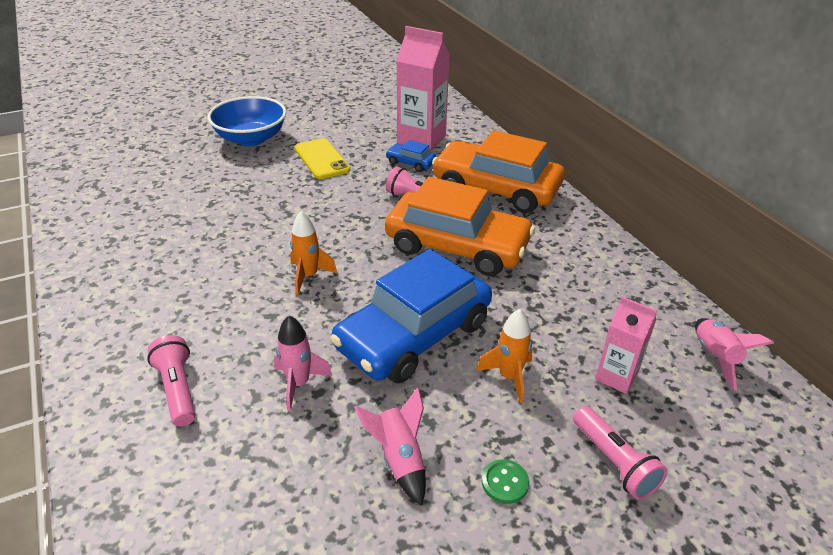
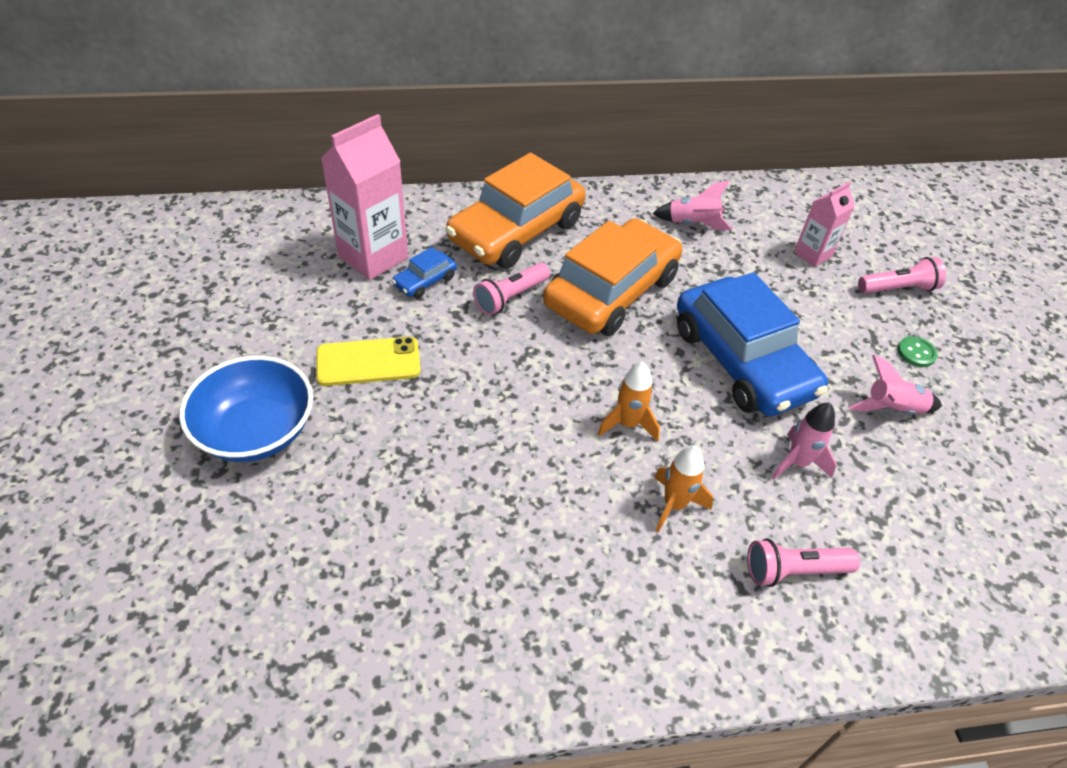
camera: 75 degrees left, 10 degrees up
orange rocket [476,309,533,403] -> orange rocket moved to [654,445,713,532]
pink rocket [695,318,774,390] -> pink rocket moved to [653,180,732,230]

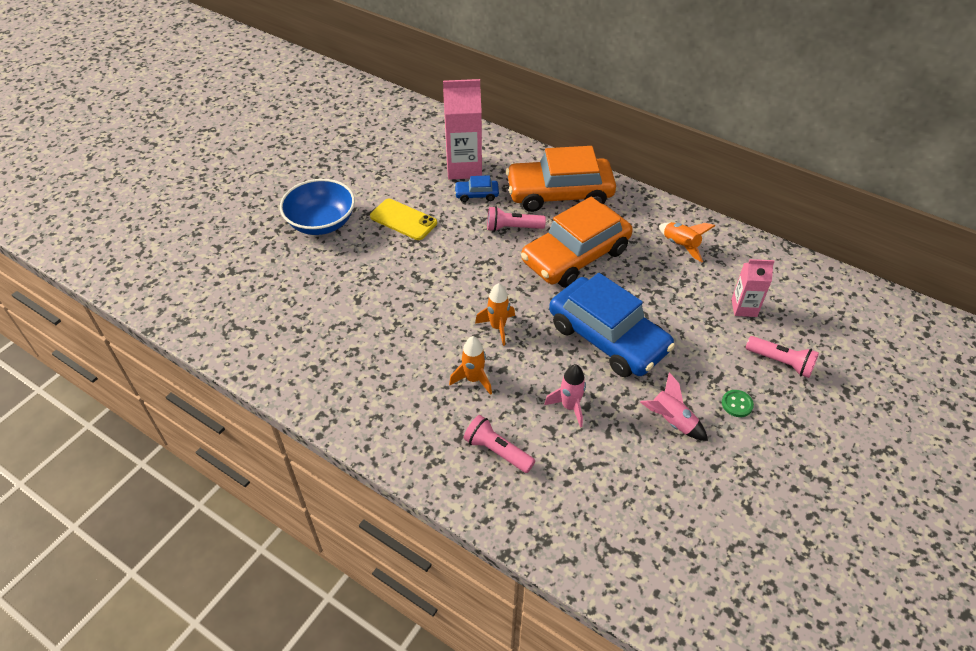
camera: 45 degrees right, 0 degrees up
orange car [543,218,683,336] -> orange car turned 150 degrees clockwise [521,197,633,287]
pink rocket [653,180,732,230] -> orange rocket [659,222,715,262]
blue car [677,272,828,416] -> blue car turned 60 degrees counterclockwise [549,273,675,377]

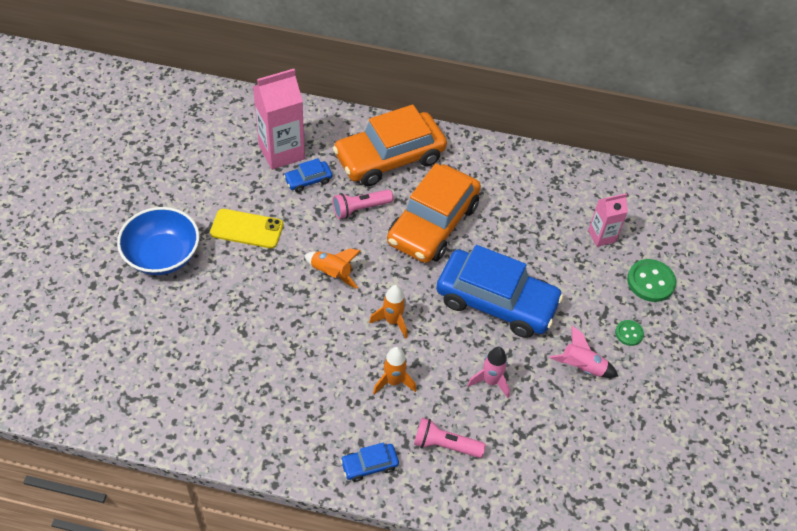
camera: 25 degrees left, 5 degrees up
orange rocket [659,222,715,262] -> orange rocket moved to [304,248,361,289]
pink flashlight [746,336,819,378] -> green button [627,259,676,302]
none -> blue car [340,442,399,482]

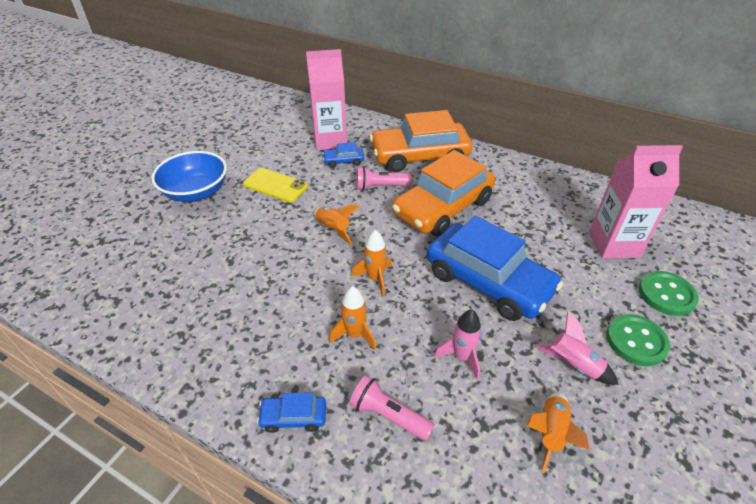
camera: 20 degrees right, 10 degrees down
pink carton [588,193,628,247] -> pink carton [589,145,683,259], size x1.74
green button [615,320,644,346] -> green button [606,314,670,366], size x1.76
none -> orange rocket [527,392,590,474]

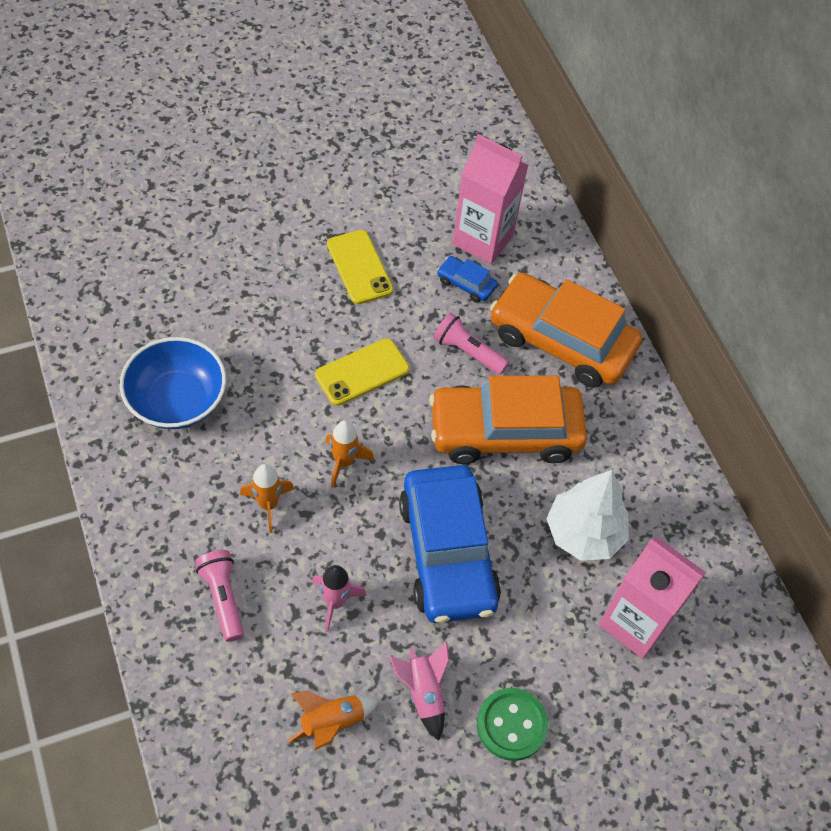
camera: 35 degrees right, 15 degrees up
blue bowl [151,151,227,202] -> blue bowl moved to [120,337,226,429]
blue car [257,392,326,433] -> none
orange rocket [314,204,360,245] -> yellow phone [315,338,409,406]
green button [639,271,699,316] -> none
none -> white tree [546,470,629,561]

